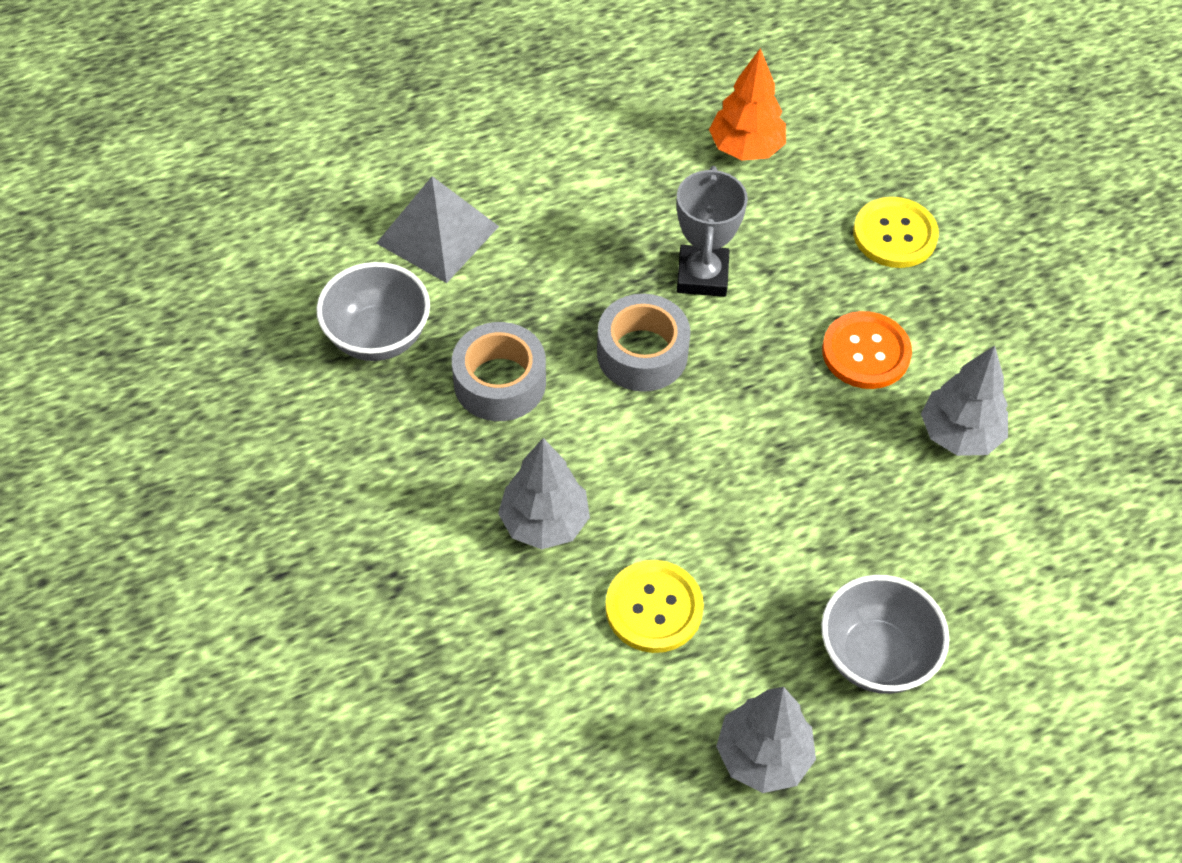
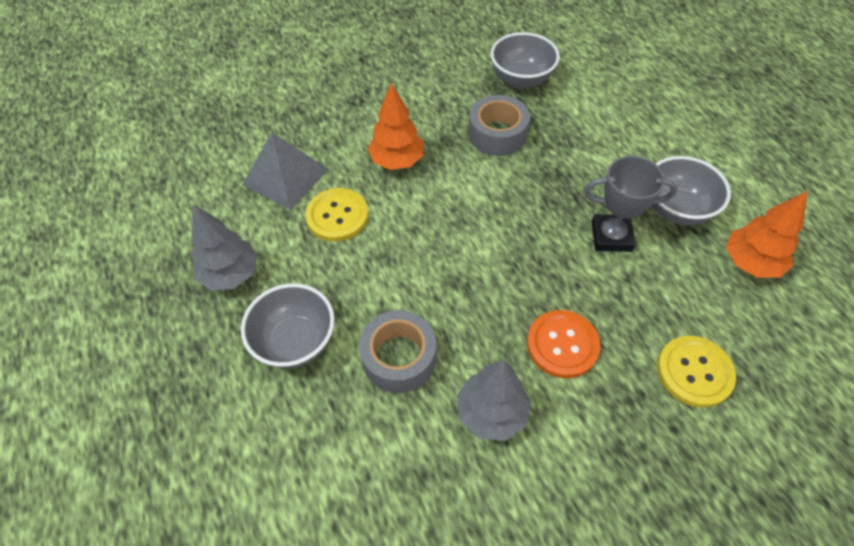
camera: 90 degrees right, 0 degrees up
grey pyramid [376,176,499,283] -> grey pyramid moved to [242,132,328,210]
grey tree [498,438,590,549] -> orange tree [368,83,424,170]
grey tape [597,294,691,392] -> grey tape moved to [359,310,436,393]
none -> grey bowl [651,156,731,226]

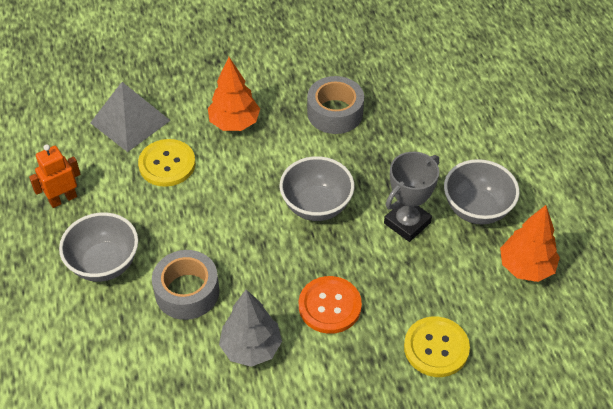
camera: 10 degrees right, 5 degrees down
grey tree [192,205,258,291] -> orange robot [29,144,81,208]
grey bowl [491,32,560,89] -> grey bowl moved to [280,156,354,221]
grey trophy [584,156,677,252] -> grey trophy turned 60 degrees counterclockwise [384,152,439,242]

